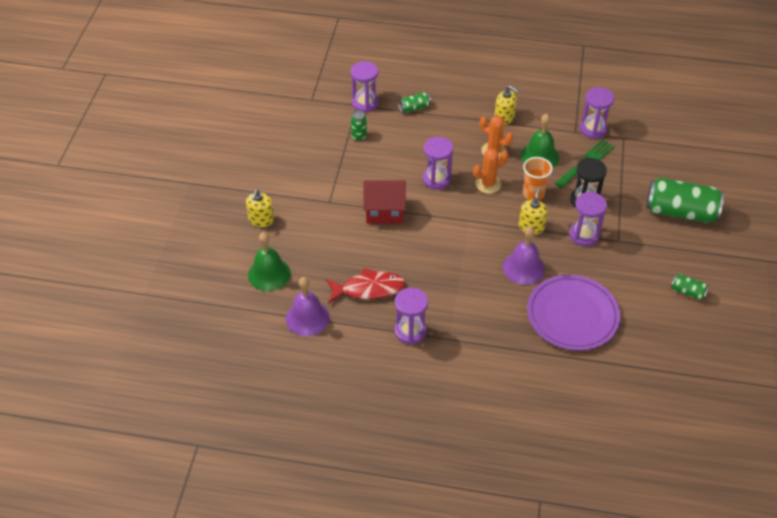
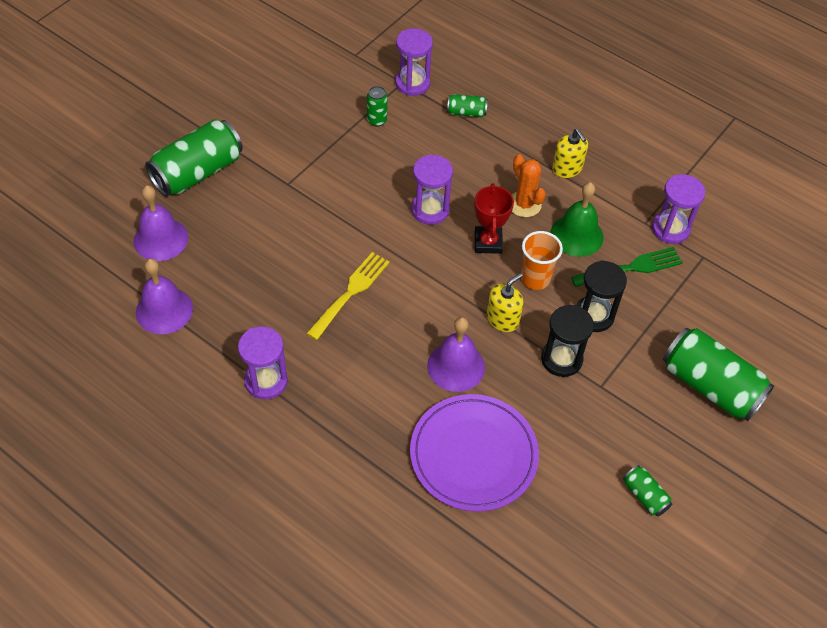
camera: 25 degrees right, 5 degrees up
yellow soap dispenser [246,189,274,227] -> green can [145,119,243,197]
green bell [248,232,291,291] -> purple bell [134,185,188,261]
red fish [326,268,405,303] -> none
red house [363,180,406,224] -> none
orange cactus [473,149,508,194] -> red trophy [474,183,514,254]
purple hourglass [569,192,607,246] -> black hourglass [541,305,594,377]
none -> yellow fork [306,252,390,340]

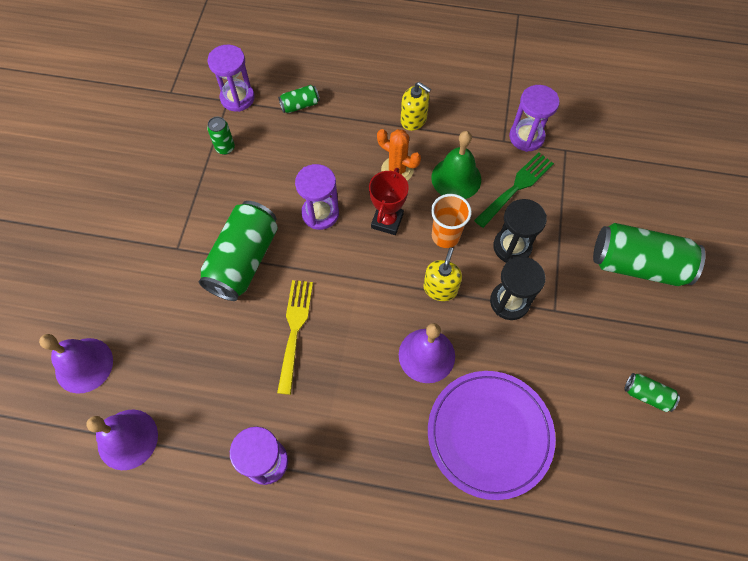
camera: 25 degrees left, 10 degrees up
green can [145,119,243,197] -> green can moved to [199,201,278,301]
red trophy [474,183,514,254] -> red trophy turned 45 degrees clockwise [369,168,409,235]

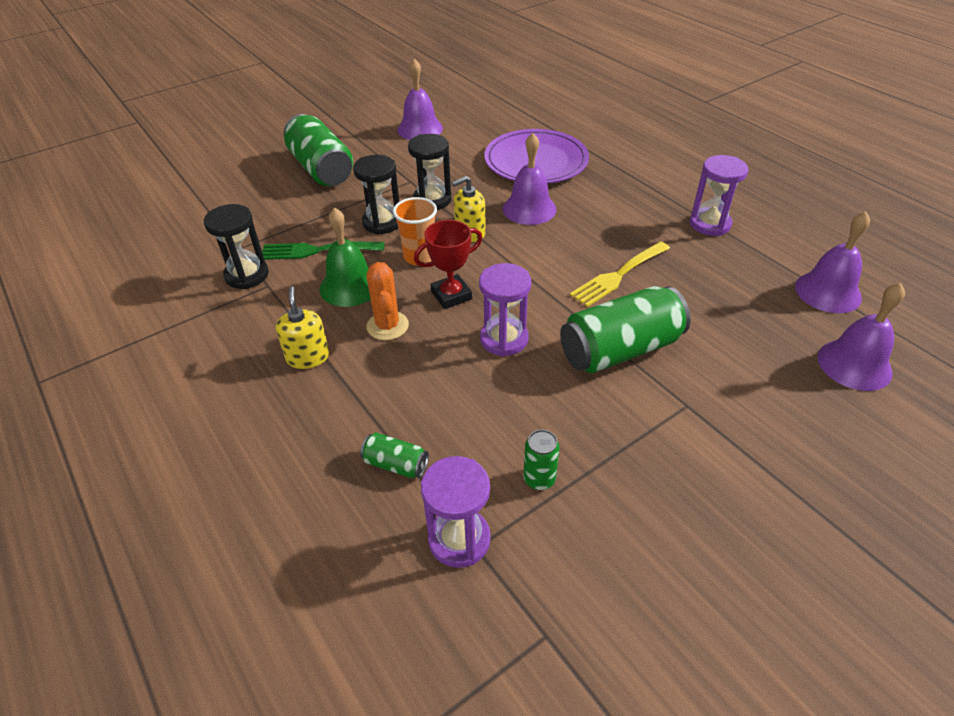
camera: 135 degrees left, 20 degrees down
purple hourglass [509,85,560,152] -> black hourglass [204,204,269,289]
green can [624,373,680,412] -> purple bell [397,59,443,140]

